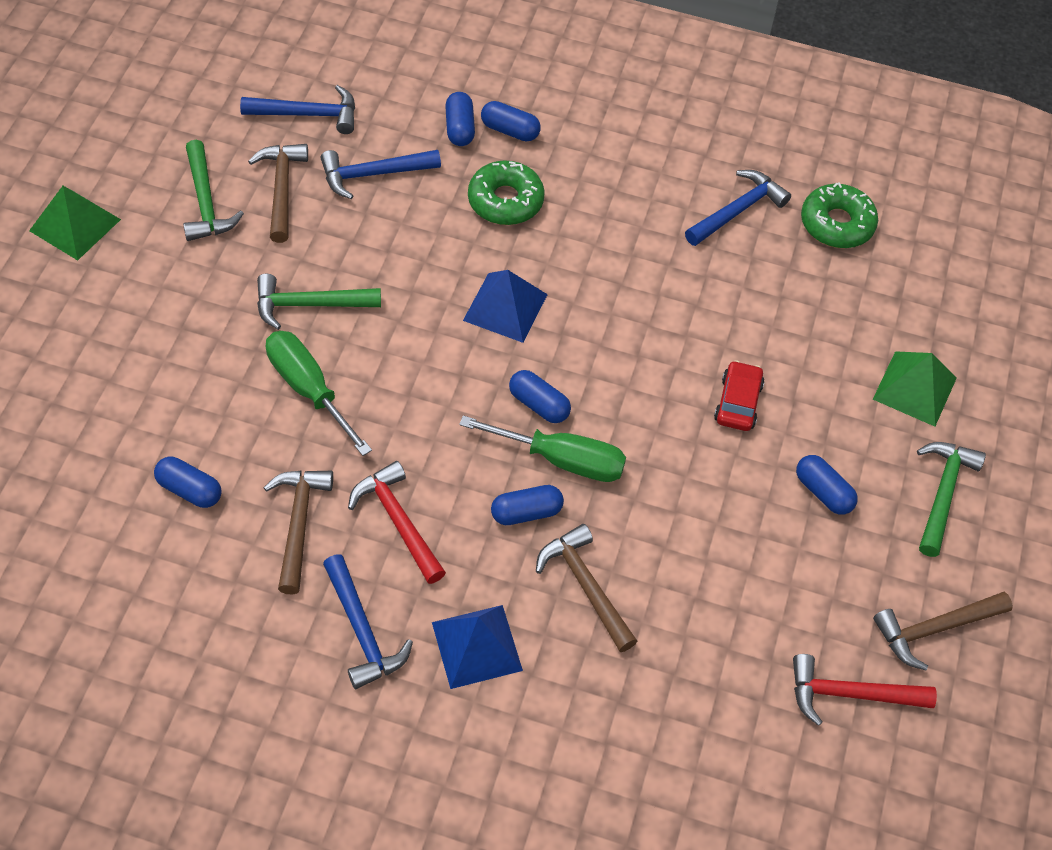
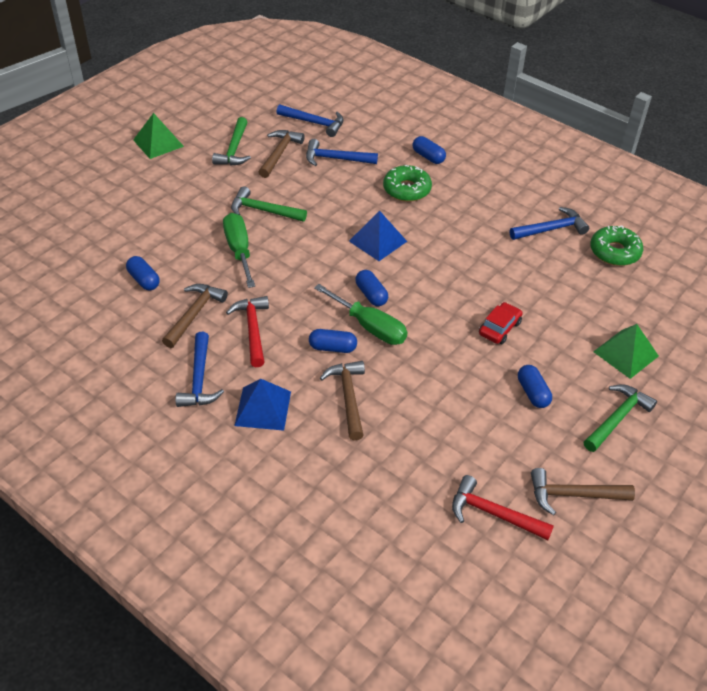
camera: 25 degrees right, 10 degrees down
blue capsule [445,92,475,146] -> none

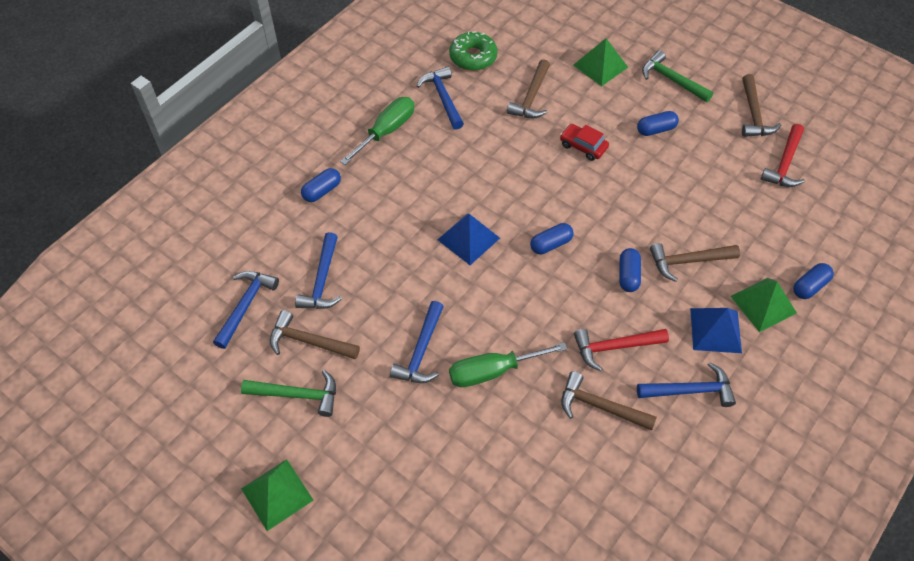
camera: 90 degrees left, 10 degrees up
blue capsule [126,256,160,290] -> blue capsule moved to [793,263,834,299]
green hammer [231,186,307,222] -> blue hammer [390,301,444,383]
green screwdriver [314,284,407,345] -> green screwdriver moved to [340,97,414,165]
green donut [383,165,432,202] -> none
none -> brown hammer [507,59,550,118]
none -> green pyramid [731,278,797,332]

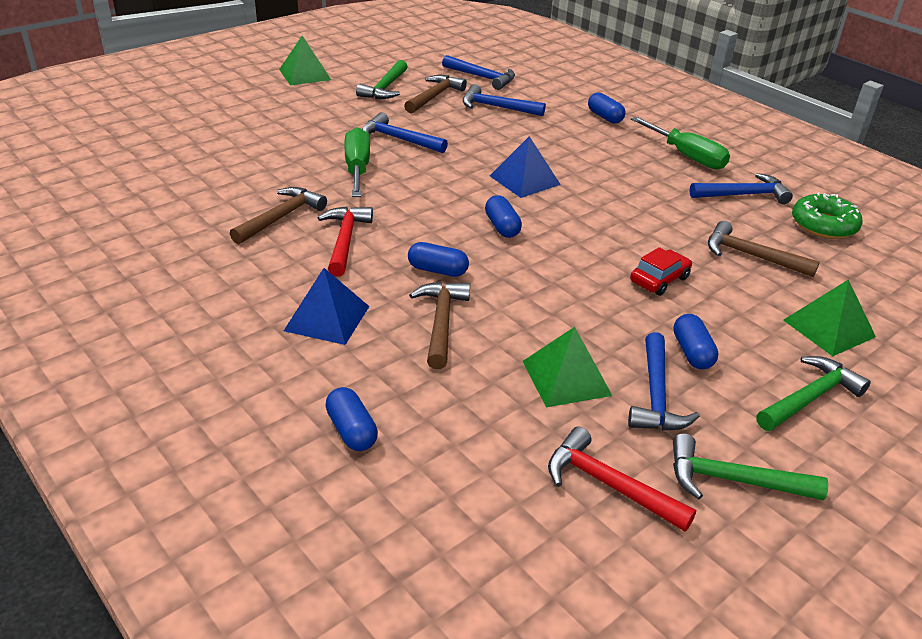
camera: 100 degrees right, 20 degrees down
blue hammer [637,362,736,407] -> blue hammer moved to [628,332,700,431]
green pyramid [731,278,797,332] -> green pyramid moved to [522,327,612,407]
brown hammer [742,74,781,137] -> green hammer [673,433,828,501]

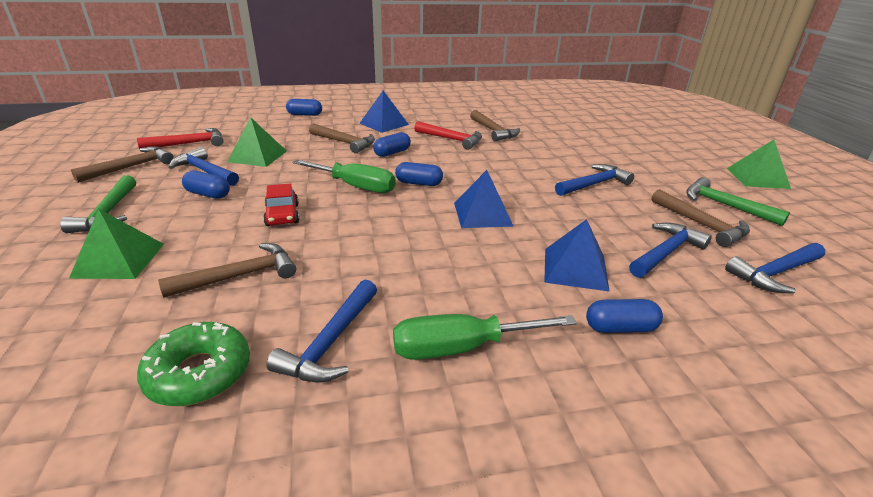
camera: 120 degrees right, 5 degrees down
green screwdriver [344,127,370,197] -> green screwdriver moved to [292,160,396,193]
green hammer [673,433,828,501] -> brown hammer [71,146,174,183]
none -> blue pyramid [544,219,610,292]

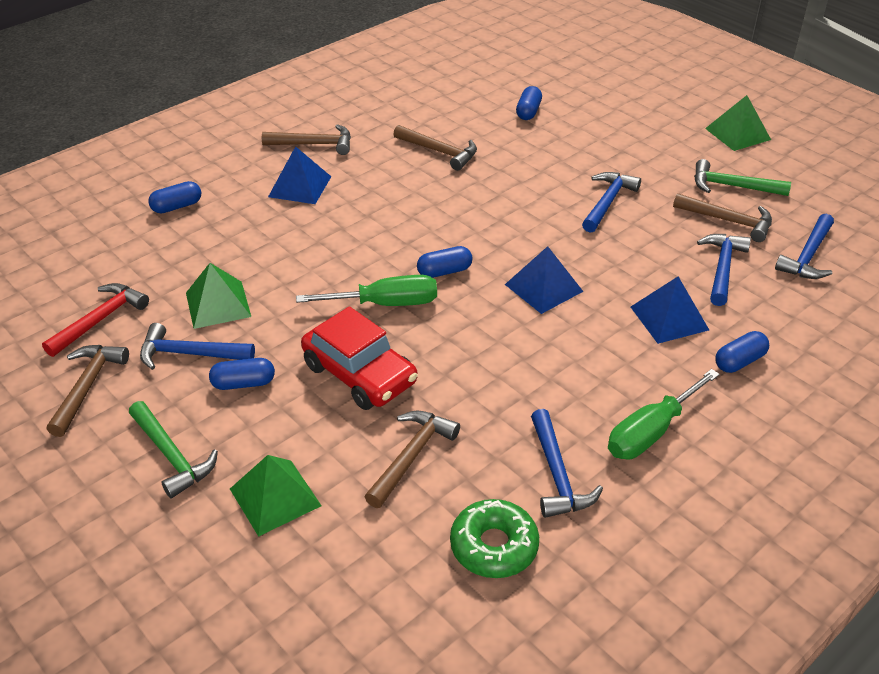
camera: 30 degrees left, 10 degrees up
red car [263,183,299,226] -> red car [301,306,417,410], size x1.76
brown hammer [309,123,375,153] -> brown hammer moved to [262,124,351,155]
blue capsule [373,132,411,157] -> blue capsule moved to [516,86,542,120]
red hammer [414,121,482,150] -> none

